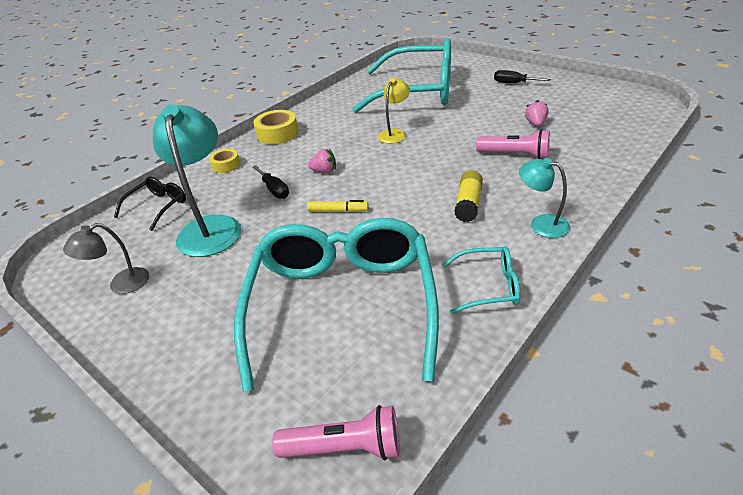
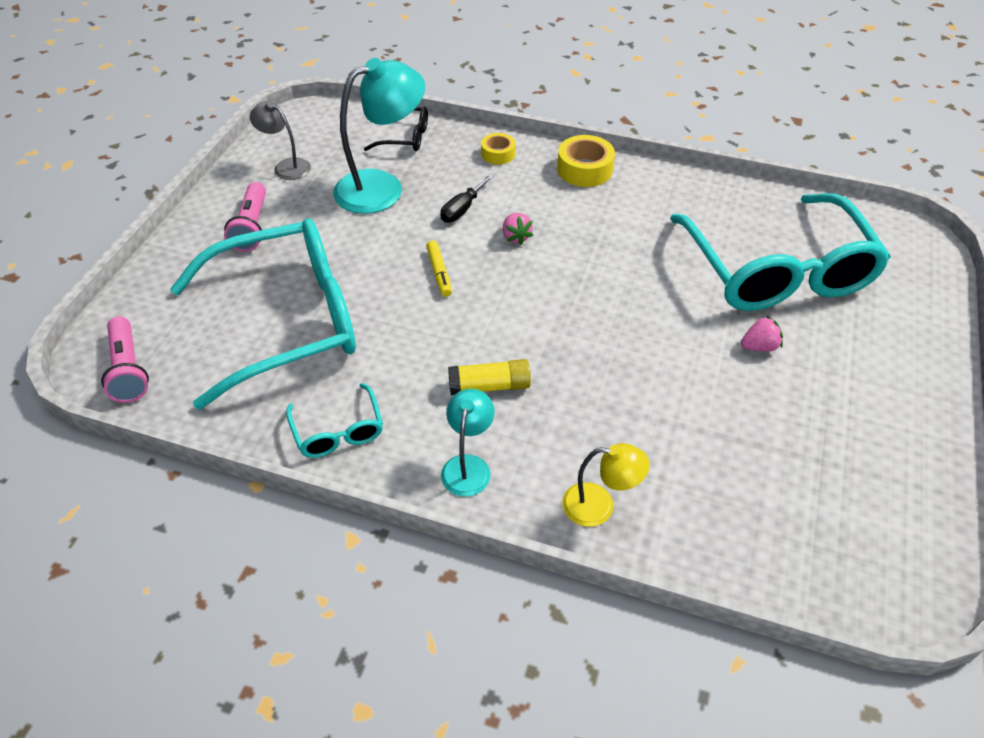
camera: 65 degrees right, 10 degrees up
yellow lamp [378,78,410,144] -> yellow lamp moved to [562,443,650,527]
pink flashlight [476,129,550,159] -> pink flashlight moved to [224,182,266,252]
black screwdriver [494,70,551,83] -> none
pink strawberry [525,100,548,126] -> pink strawberry moved to [741,316,783,351]

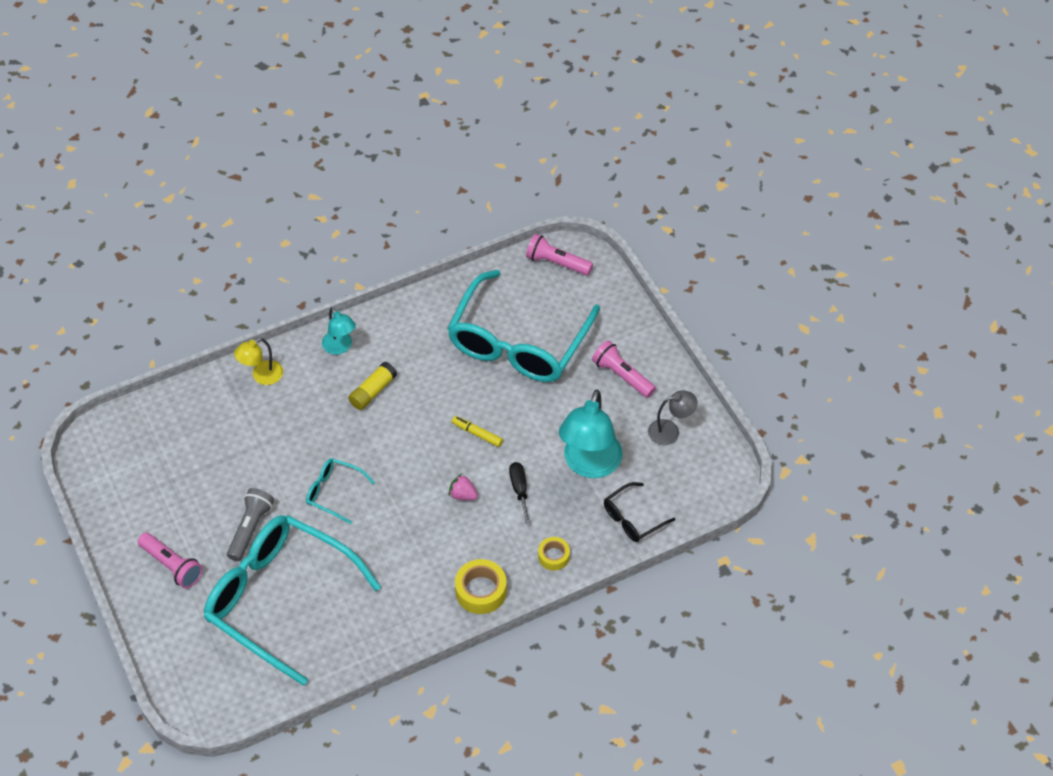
camera: 135 degrees right, 5 degrees up
turquoise glasses [286,383,383,458] -> turquoise glasses moved to [306,458,375,524]
pink strawberry [741,316,783,351] -> grey flashlight [227,488,274,561]
none -> pink flashlight [138,533,203,588]

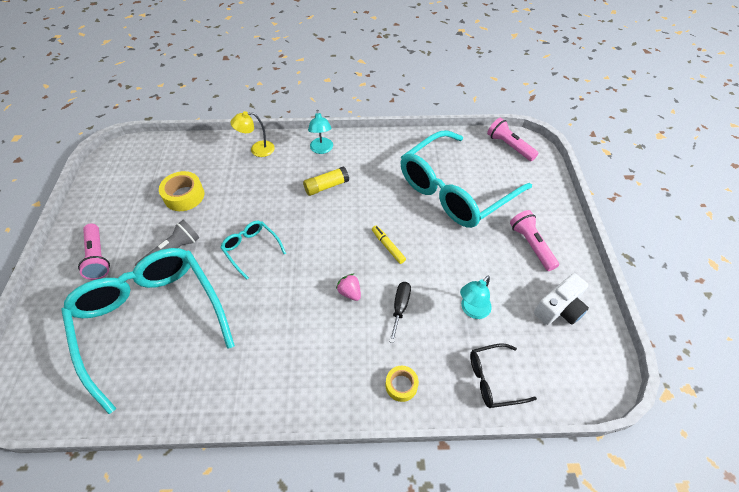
camera: 25 degrees right, 0 degrees up
yellow tape [455,559,507,614] -> yellow tape moved to [159,171,205,211]
turquoise lamp [559,390,623,478] -> turquoise lamp [460,276,492,319], size x0.54
grey lamp [648,390,697,445] -> white camera [534,273,589,325]

